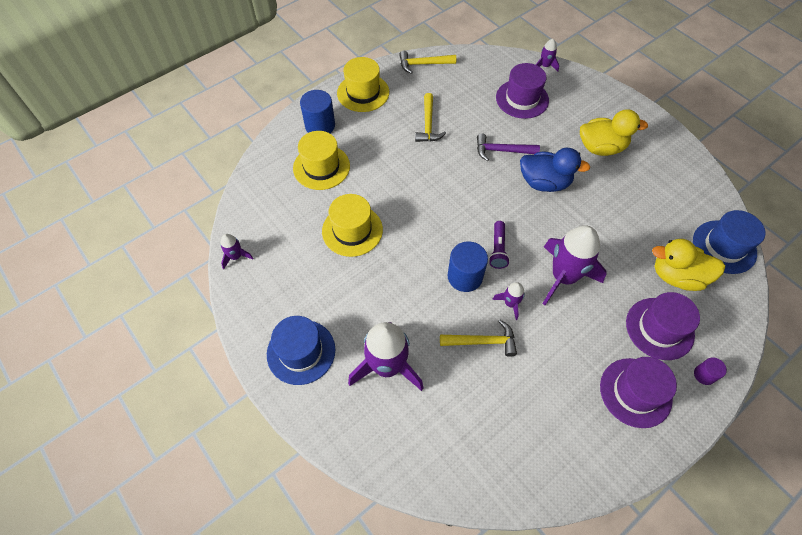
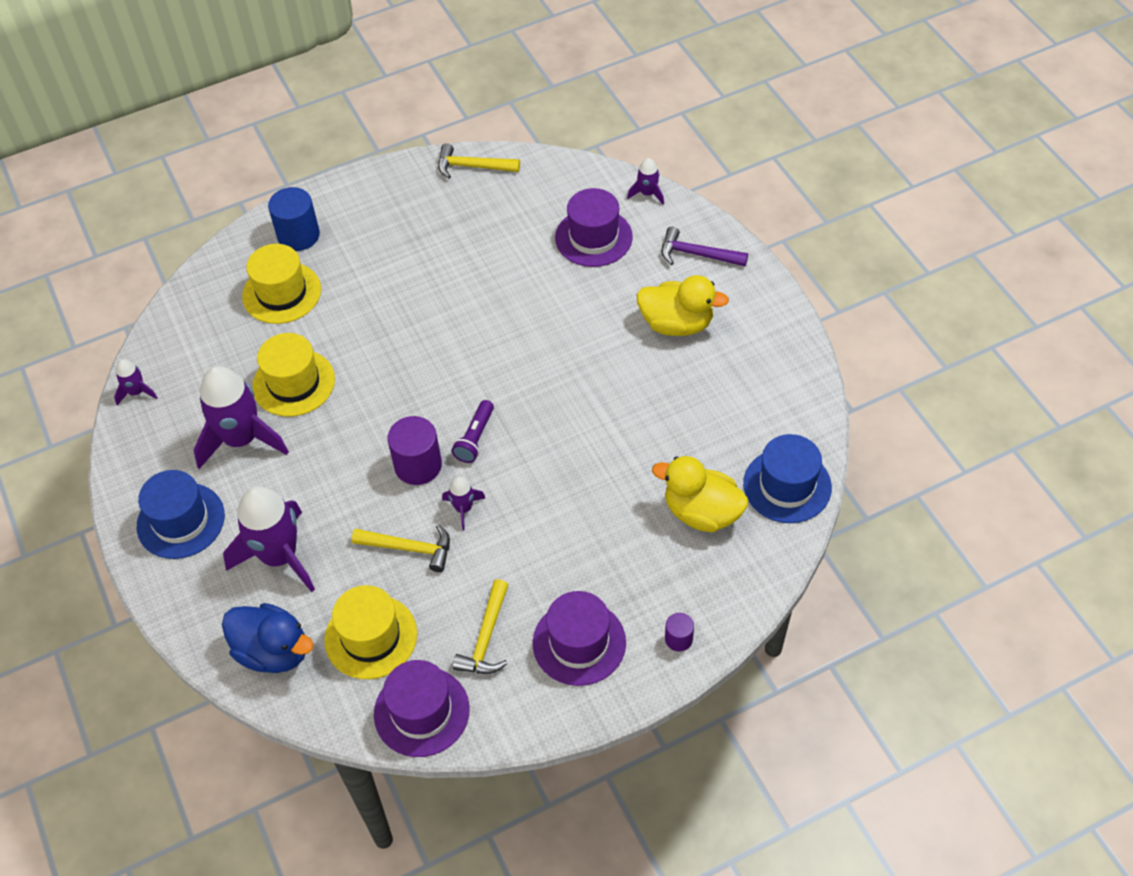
camera: 15 degrees right, 5 degrees down
yellow hat [337,57,389,112] -> yellow hat moved to [324,585,417,679]
yellow hammer [415,93,446,142] -> yellow hammer moved to [452,579,508,674]
blue cylinder [448,241,488,292] -> purple cylinder [387,416,442,485]
purple hammer [477,133,540,161] -> purple hammer moved to [662,227,748,266]
blue duck [520,148,590,192] -> blue duck moved to [222,603,314,673]
purple rocket [543,225,607,305] -> purple rocket moved to [194,366,289,469]
purple hat [626,292,700,360] -> purple hat moved to [374,660,470,757]

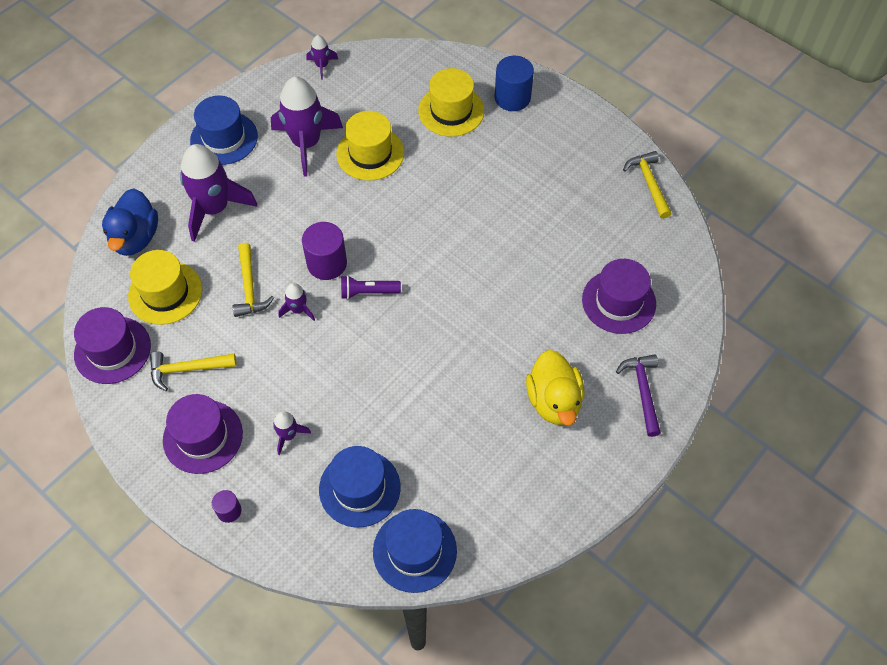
camera: 65 degrees right, 5 degrees up
purple rocket [627,158,664,205] -> purple rocket moved to [273,411,311,455]
yellow duck [652,456,748,532] -> blue hat [319,446,400,527]

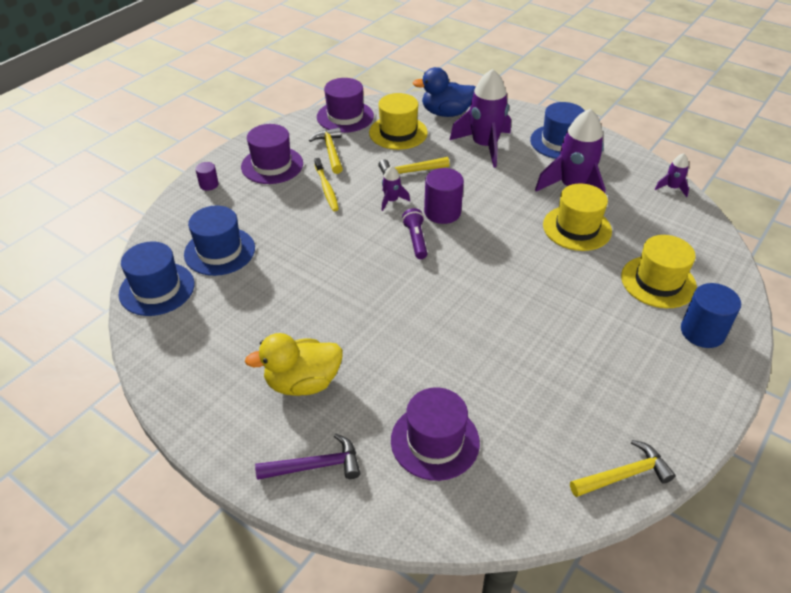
camera: 85 degrees right, 15 degrees down
purple rocket [273,411,311,455] -> none
none -> yellow toothbrush [314,158,339,211]

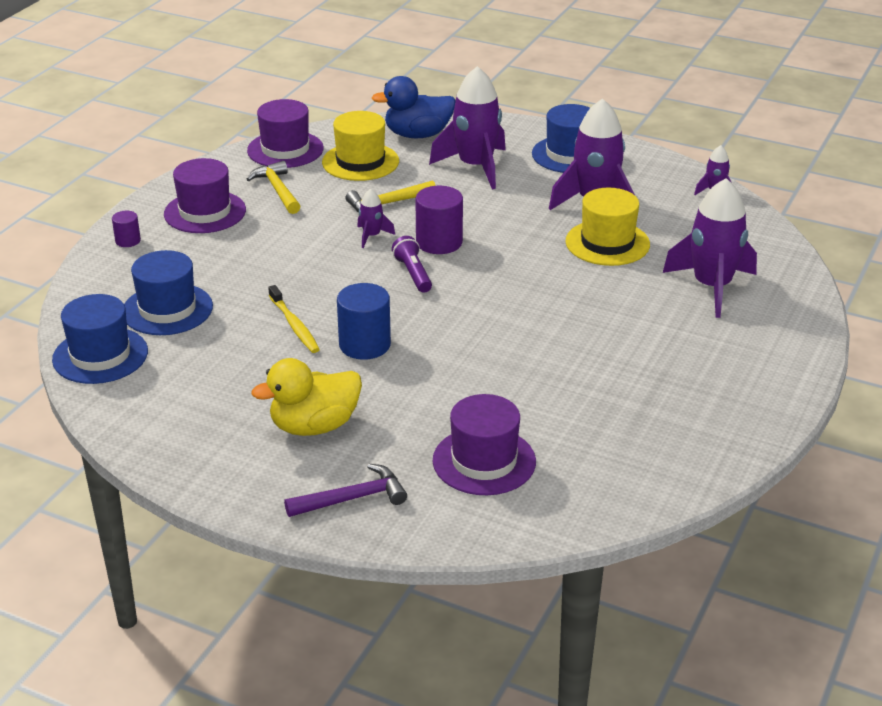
camera: 10 degrees left, 10 degrees down
yellow toothbrush [314,158,339,211] -> yellow toothbrush moved to [268,285,320,353]
yellow hammer [570,440,675,497] -> none
yellow hat [621,235,697,308] -> purple rocket [663,178,757,318]
blue cylinder [681,283,741,348] -> blue cylinder moved to [337,283,391,360]

